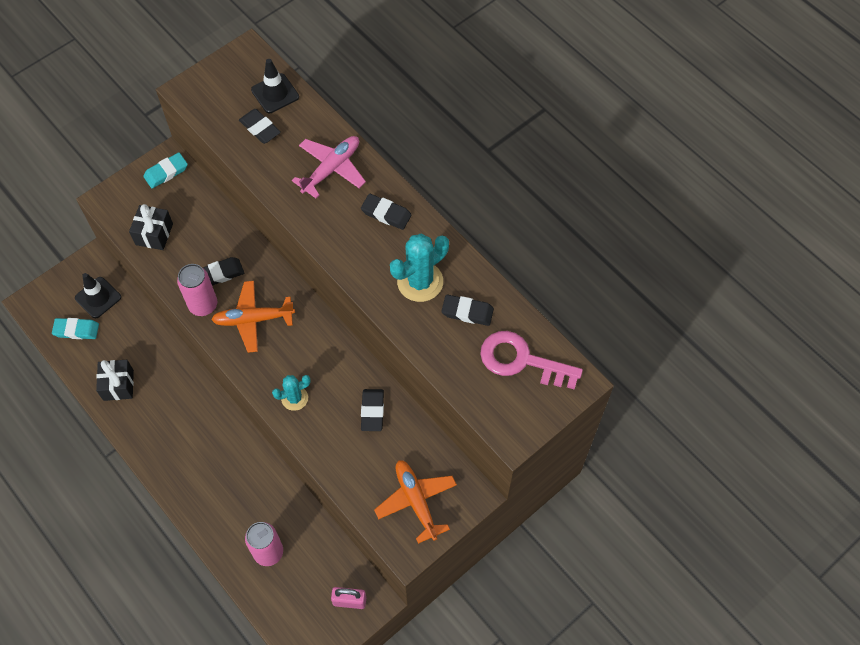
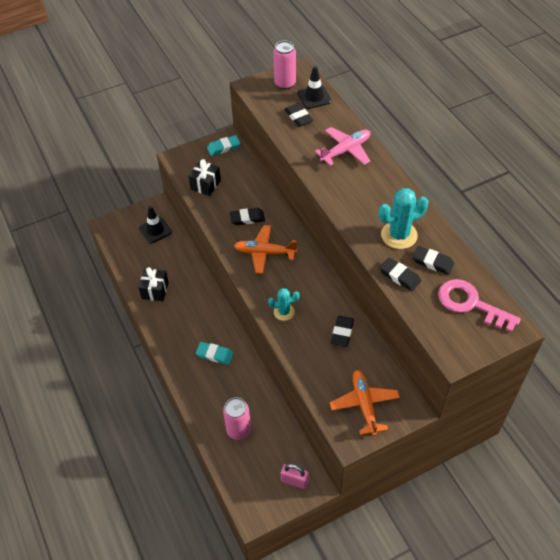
camera: 15 degrees right, 10 degrees down
turquoise eraser [52,318,99,339] -> turquoise eraser moved to [196,342,234,365]
pink can [177,264,217,316] -> pink can moved to [273,41,296,90]
black eraser [361,194,412,230] -> black eraser moved to [379,258,421,291]

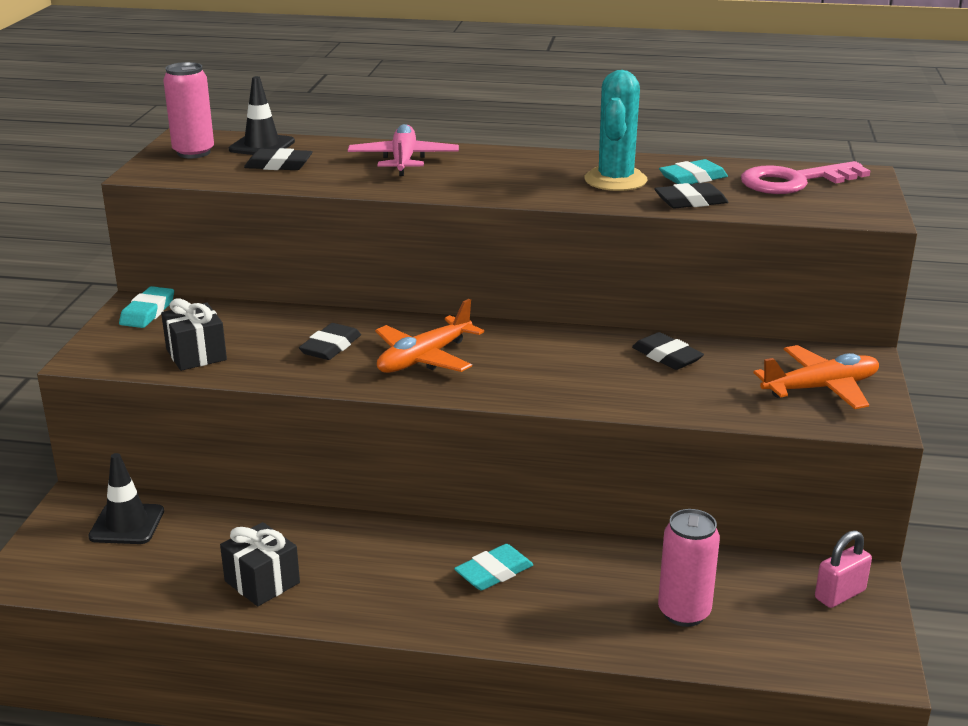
camera: 55 degrees left, 25 degrees down
turquoise cactus [268,288,299,321] -> none
orange plane [330,370,400,436] -> orange plane turned 135 degrees clockwise [753,345,879,409]
black eraser [412,246,454,275] -> turquoise eraser [659,159,728,184]

